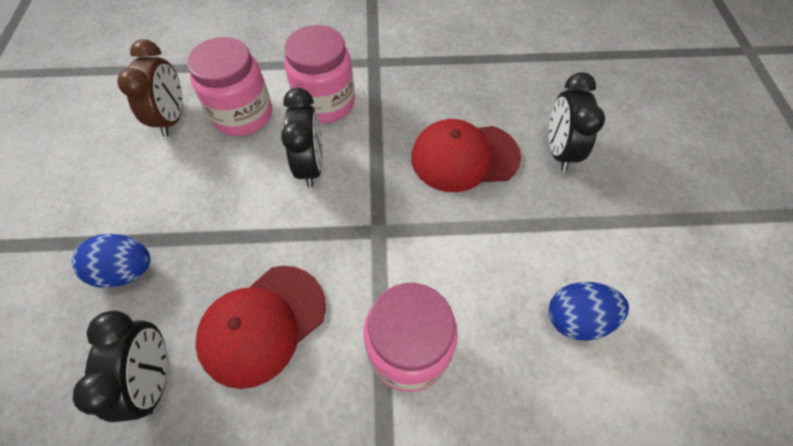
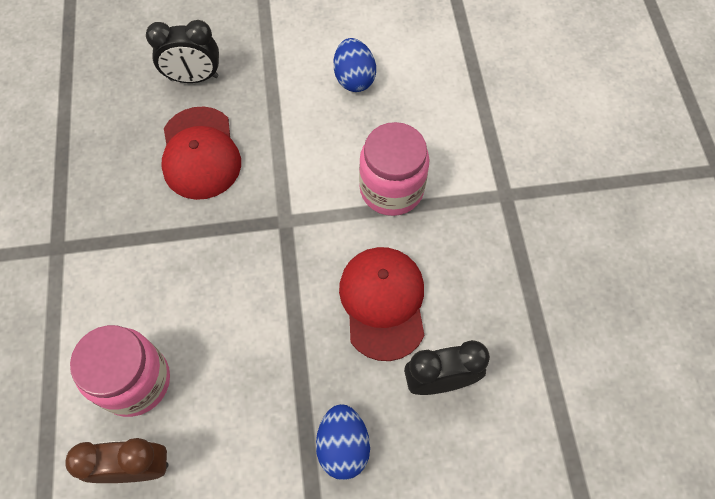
camera: 95 degrees left, 5 degrees up
red cap [195,266,326,389] -> red cap turned 135 degrees counterclockwise [339,247,425,361]
black clock [281,88,323,188] -> none
pink jar [284,25,355,123] -> none

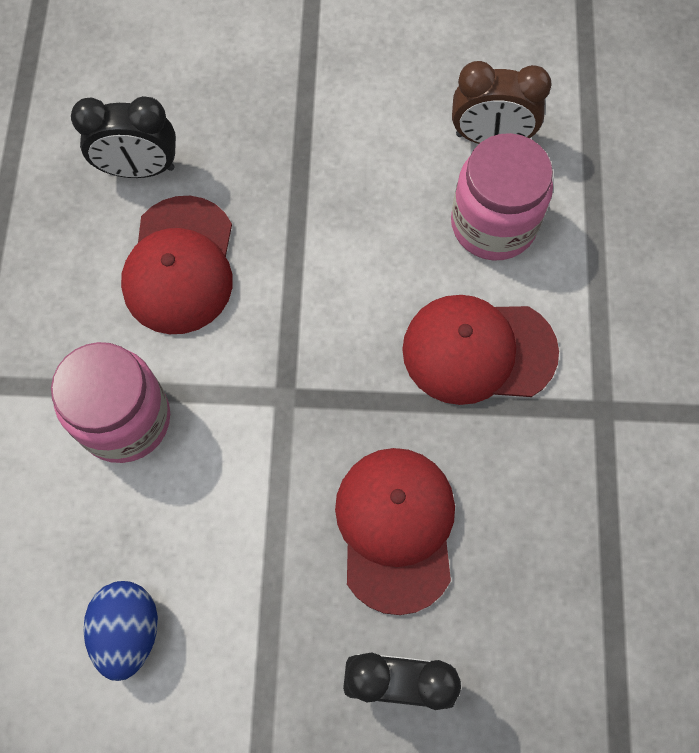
camera: 170 degrees left, 5 degrees up
blue egg [316,404,370,480] -> none
none -> red cap [402,295,559,405]

